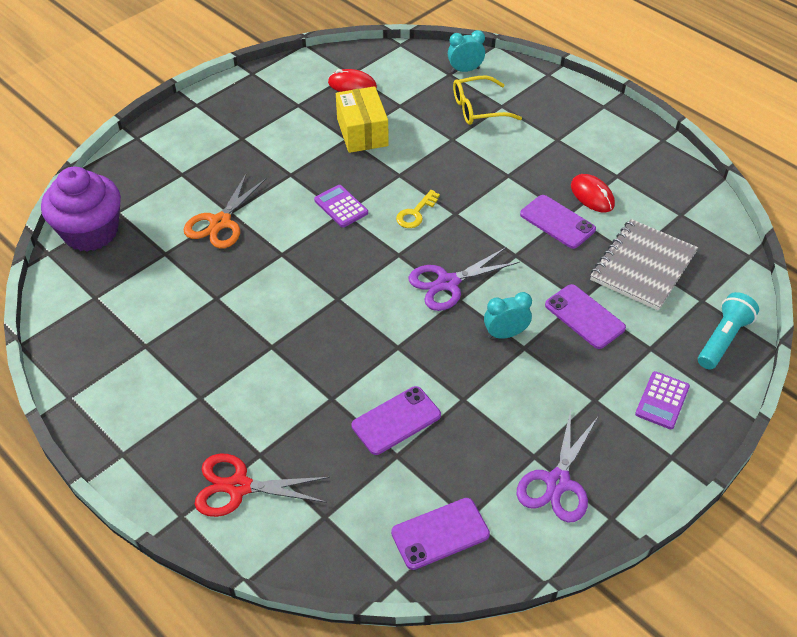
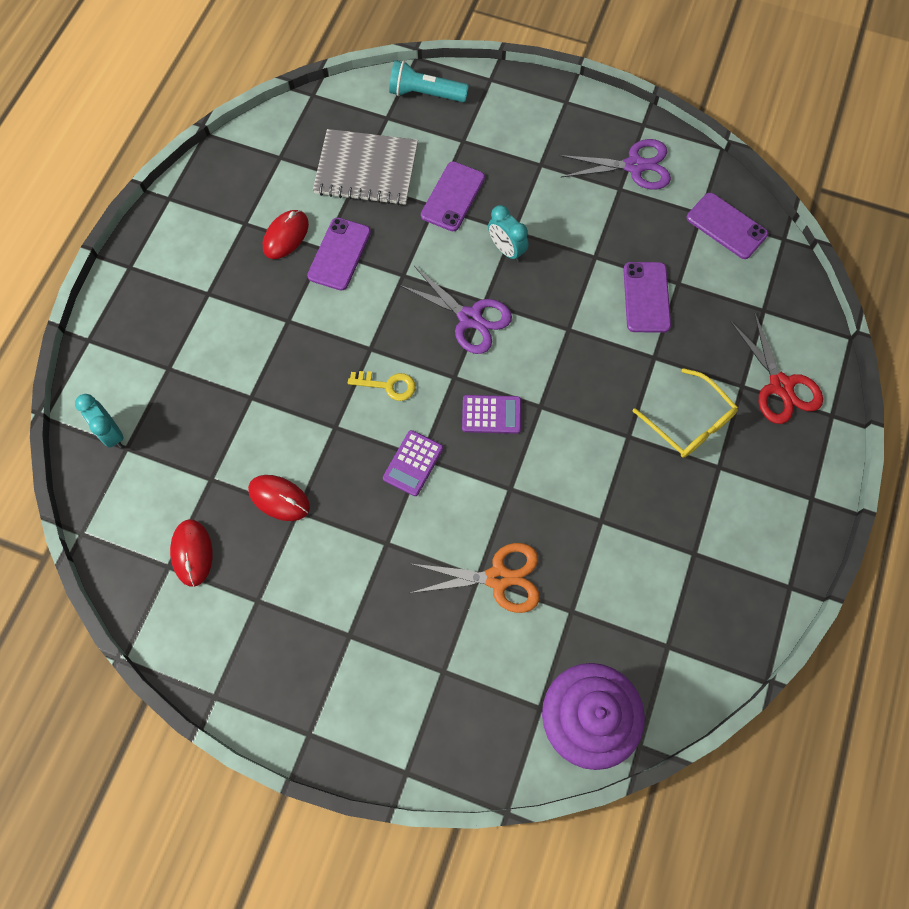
camera: 115 degrees left, 20 degrees up
yellow box [336,86,389,153] -> red mouse [248,475,310,521]
purple phone [352,386,441,455] -> purple phone turned 60 degrees clockwise [623,262,671,333]
yellow glasses [453,76,522,125] -> yellow glasses moved to [633,368,738,458]
purple calculator [635,371,690,429] -> purple calculator moved to [462,395,521,434]

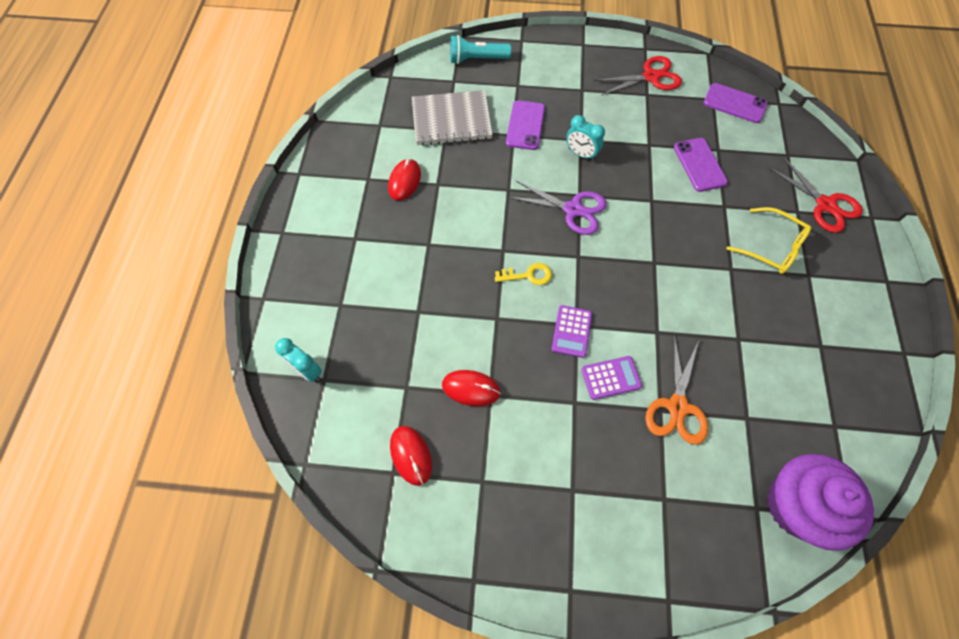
camera: 15 degrees left, 5 degrees down
purple phone [307,217,371,291] -> none
orange scissors [409,543,540,613] -> orange scissors turned 120 degrees clockwise [645,335,708,445]
purple calculator [462,395,521,434] -> purple calculator moved to [581,356,642,400]
purple scissors [559,139,671,190] -> red scissors [594,56,682,95]

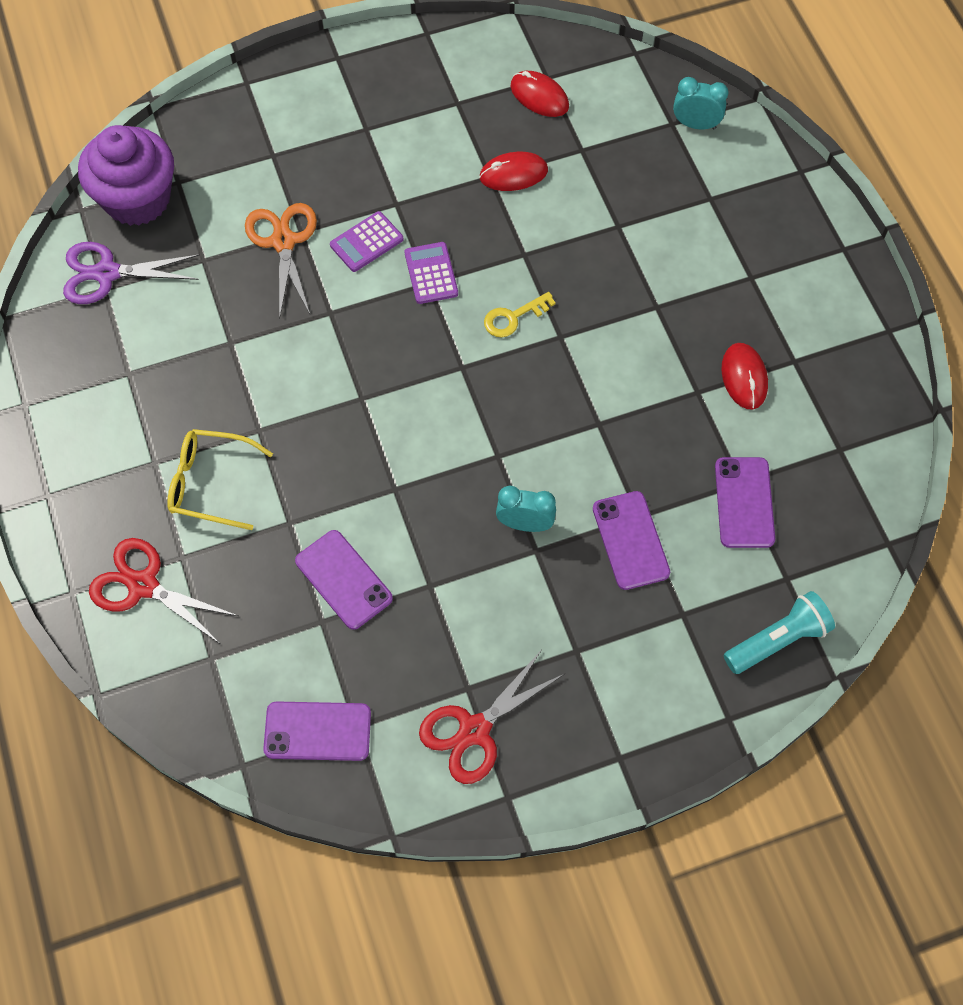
camera: 155 degrees right, 0 degrees up
grey notebook [412,90,493,146] -> purple phone [715,457,775,548]
purple scissors [508,180,607,235] -> purple scissors moved to [63,242,200,304]

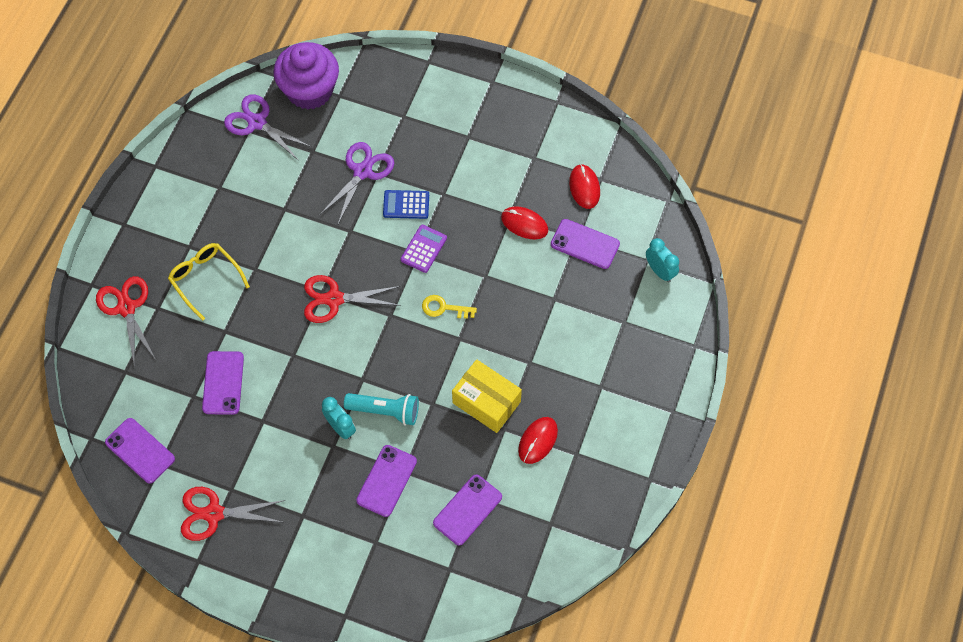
camera: 40 degrees right, 0 degrees up
orange scissors [245,203,317,319] -> purple scissors [320,142,394,224]
purple calculator [330,211,404,272] -> blue calculator [383,190,429,219]
turquoise flashlight [724,591,835,674] -> turquoise flashlight moved to [344,393,419,425]
none -> red scissors [304,275,401,323]
none -> yellow box [452,359,522,433]
none -> purple phone [551,219,620,269]

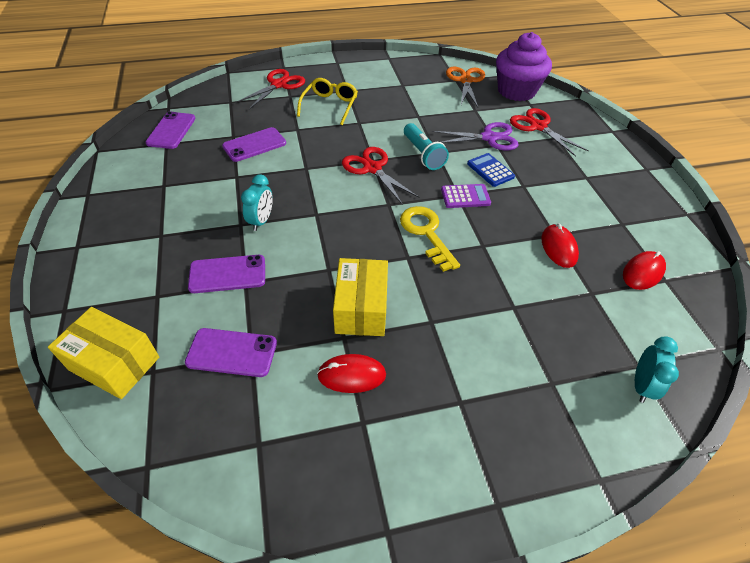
camera: 55 degrees right, 15 degrees down
red scissors [181,487,285,541] -> red scissors moved to [510,108,589,157]
purple scissors [224,94,312,161] -> orange scissors [446,67,485,107]
turquoise flashlight [344,393,419,425] -> turquoise flashlight moved to [404,123,449,170]
yellow key [422,295,477,319] -> yellow key [400,206,460,272], size x1.58
purple phone [551,219,620,269] -> none
none -> yellow box [48,307,159,399]

